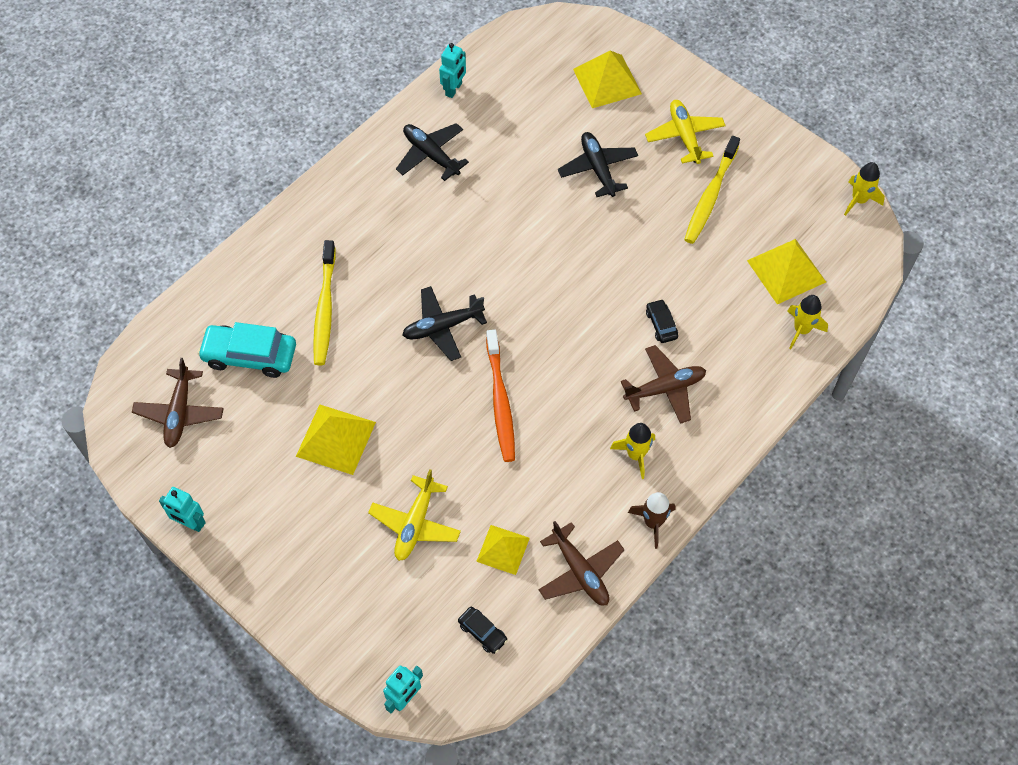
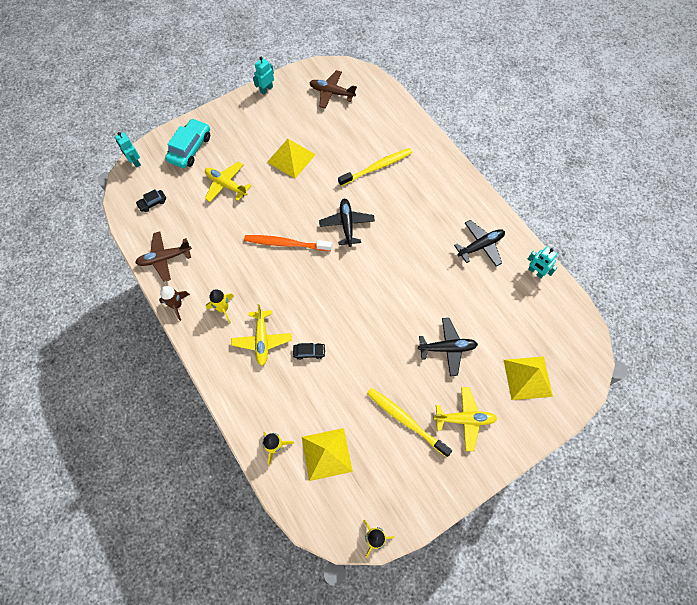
camera: 105 degrees right, 5 degrees up
turquoise car [197,322,296,378] -> turquoise car moved to [165,119,210,168]
yellow toothbrush [313,240,336,365] -> yellow toothbrush turned 135 degrees clockwise [338,148,413,186]
yellow pyramid [476,525,530,575] -> none
brown plane [621,345,706,424] -> yellow plane [231,304,292,366]

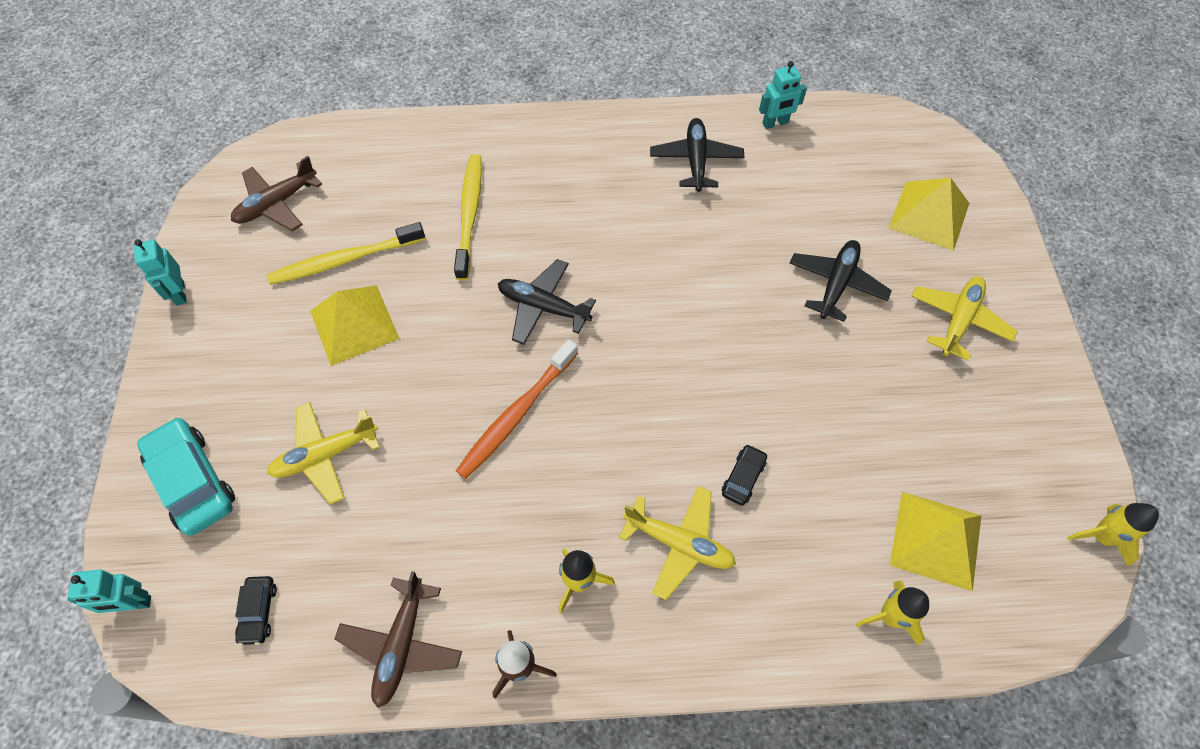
camera: 60 degrees left, 5 degrees down
yellow toothbrush [367,388,452,457] -> yellow toothbrush moved to [267,222,425,285]

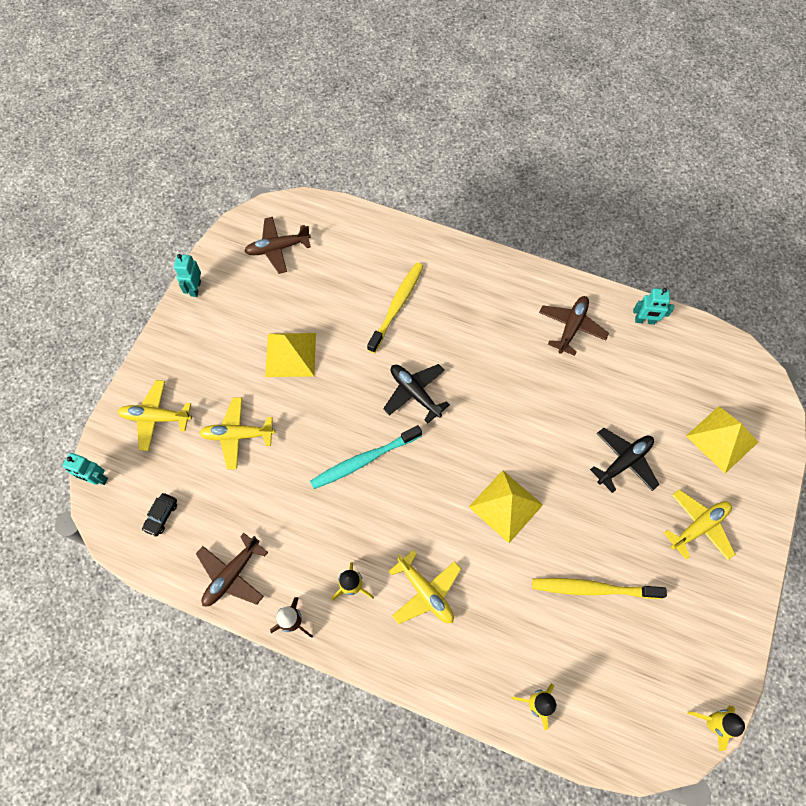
camera: 25 degrees right, 5 degrees up
turquoise car [137,417,235,536] -> yellow plane [117,380,192,451]
yellow toothbrush [267,222,425,285] -> yellow toothbrush moved to [532,578,667,599]
orange toothbrush [456,340,578,479] -> turquoise toothbrush [310,425,422,489]
black plane [650,118,744,192] -> brown plane [539,296,609,356]
black car [722,444,767,505] -> none
yellow pyramid [890,492,981,591] -> yellow pyramid moved to [469,470,543,543]

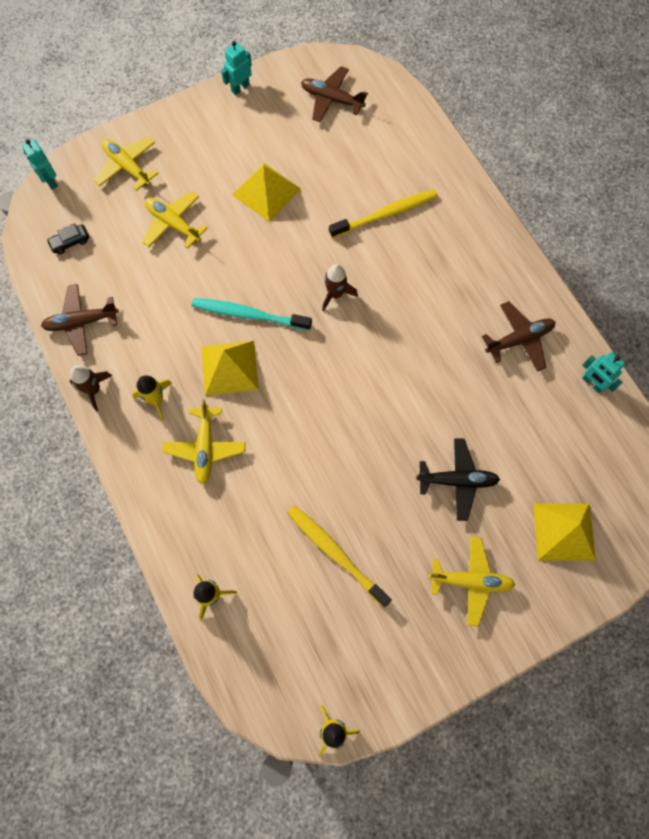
camera: 40 degrees right, 5 degrees up
black plane [383,364,450,424] -> brown rocket [322,264,358,311]
yellow pyramid [469,470,543,543] -> yellow pyramid moved to [201,341,259,396]

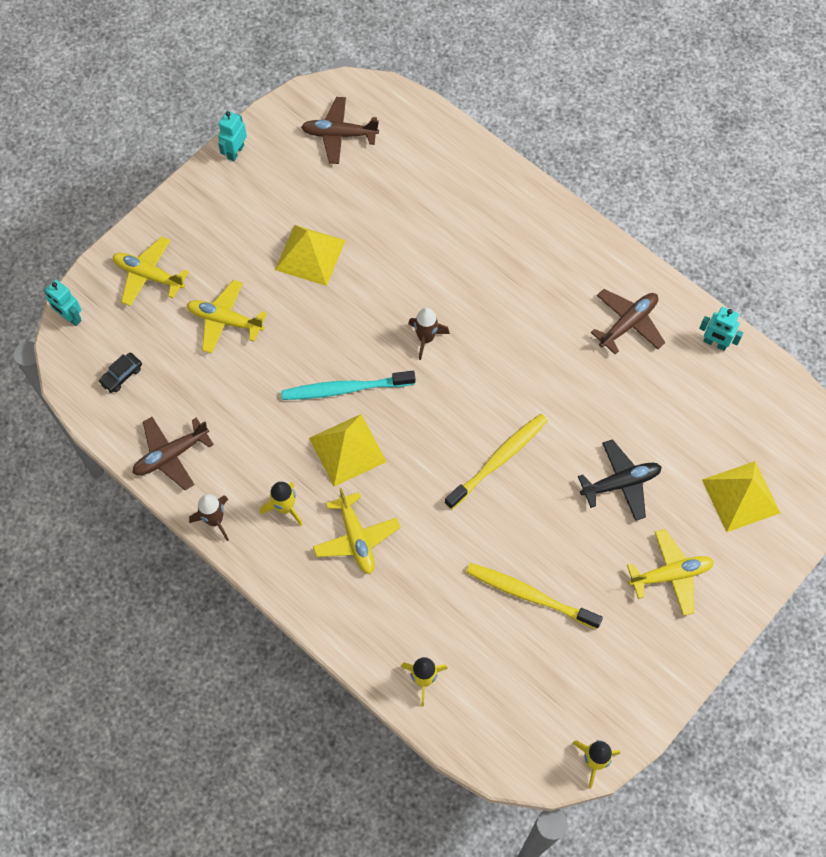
camera: 20 degrees left, 5 degrees down
yellow toothbrush [329,189,438,238] -> yellow toothbrush moved to [445,414,548,509]

